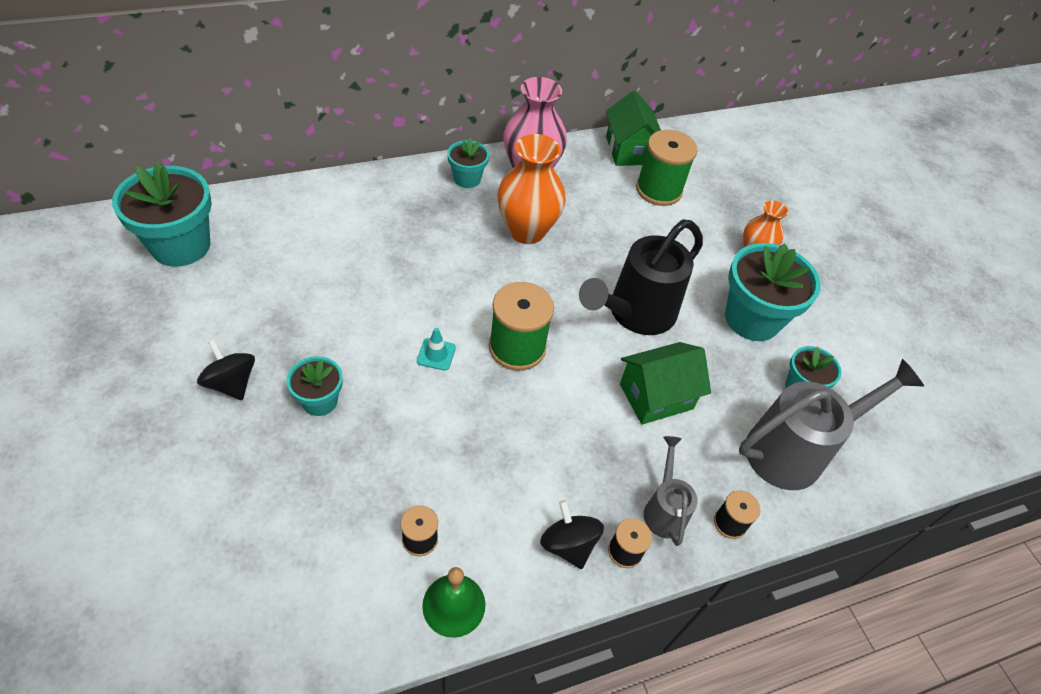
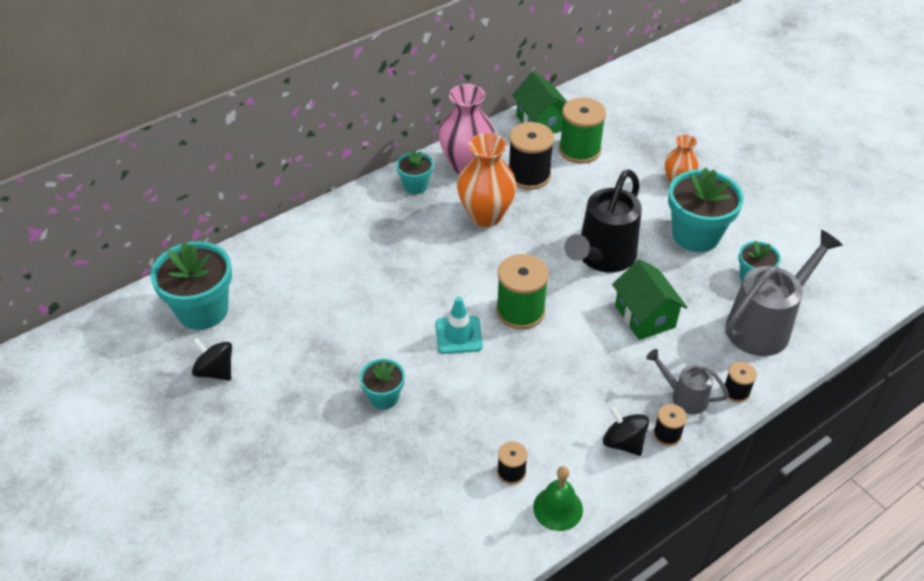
camera: 10 degrees left, 5 degrees down
black spinning top [197,340,255,400] -> black spinning top moved to [192,338,232,381]
turquoise traffic cone [417,328,456,371] -> turquoise traffic cone [436,297,483,354], size x1.56
green house [620,342,711,425] -> green house turned 75 degrees counterclockwise [612,259,687,340]
grey watering can [644,436,698,546] -> grey watering can turned 45 degrees counterclockwise [646,349,729,414]
none -> black spool [509,122,554,190]

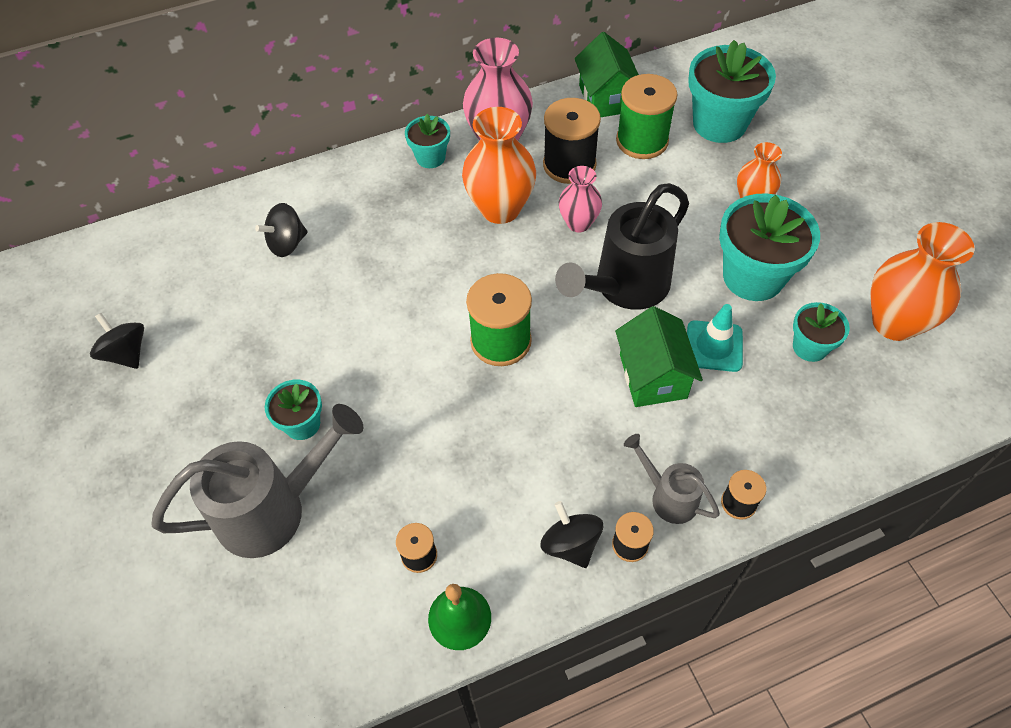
camera: 15 degrees right, 10 degrees up
turquoise flower pot [150,241,232,330] -> turquoise flower pot moved to [688,40,776,143]
turquoise traffic cone [436,297,483,354] -> turquoise traffic cone moved to [687,304,743,372]
grey watering can [725,230,843,356] -> grey watering can moved to [151,404,363,558]
none -> black spinning top [255,203,308,257]
none -> pink vase [559,166,602,232]
none -> orange vase [870,222,975,341]

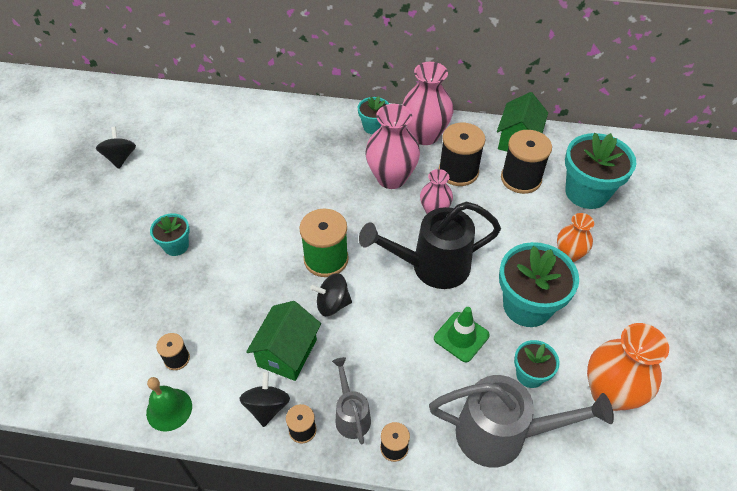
camera: 30 degrees right, 5 degrees down
grey watering can [151,404,363,558] -> grey watering can moved to [429,375,614,468]
black spinning top [255,203,308,257] -> black spinning top moved to [310,273,352,316]
orange vase [462,107,536,224] -> pink vase [365,104,420,189]
green house [615,306,703,407] -> green house moved to [246,301,321,381]
green spool [616,74,677,159] -> black spool [501,130,552,194]
turquoise traffic cone [687,304,743,372] -> green traffic cone [434,307,490,362]

